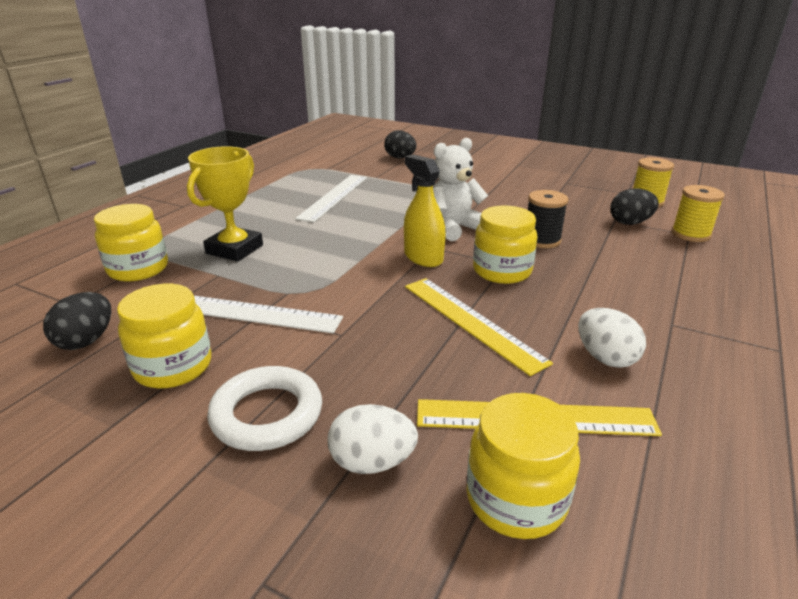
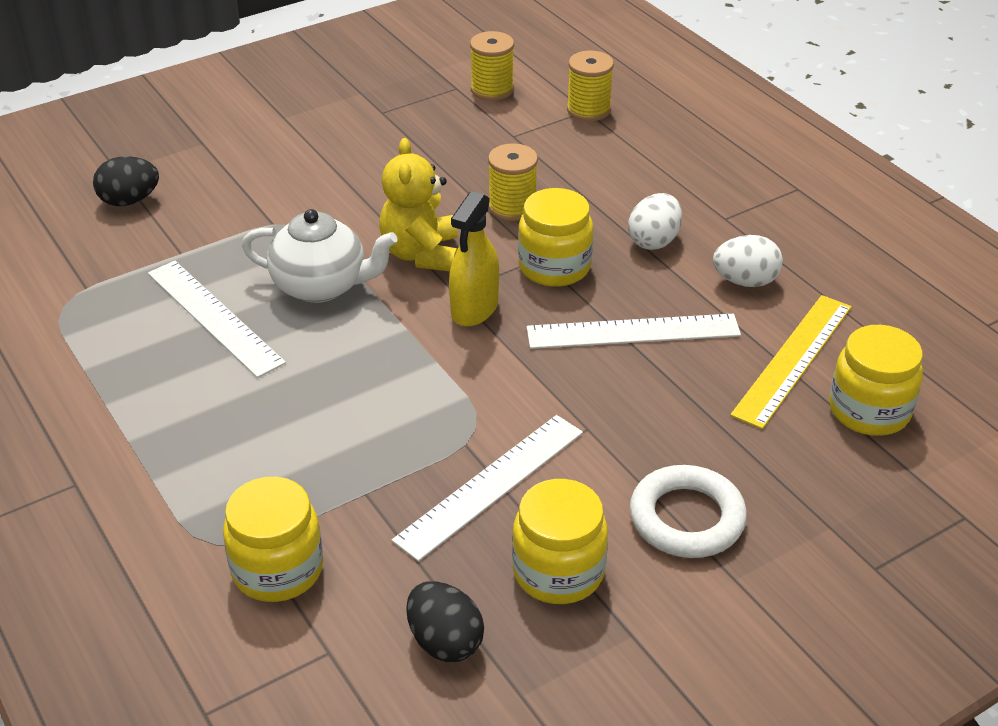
camera: 60 degrees left, 10 degrees up
yellow trophy [187,146,263,262] -> none
white egg [328,404,418,474] -> white egg moved to [628,193,682,250]
yellow spray bottle [404,154,446,267] -> yellow spray bottle turned 60 degrees counterclockwise [449,191,499,327]
yellow ruler [405,278,553,376] -> white ruler [526,314,741,349]
white teddy bear [433,138,488,241] -> yellow teddy bear [379,138,458,271]
black spool [528,190,568,248] -> yellow spool [488,143,538,221]
black egg [610,188,659,225] -> none
none -> white teapot [242,209,398,303]

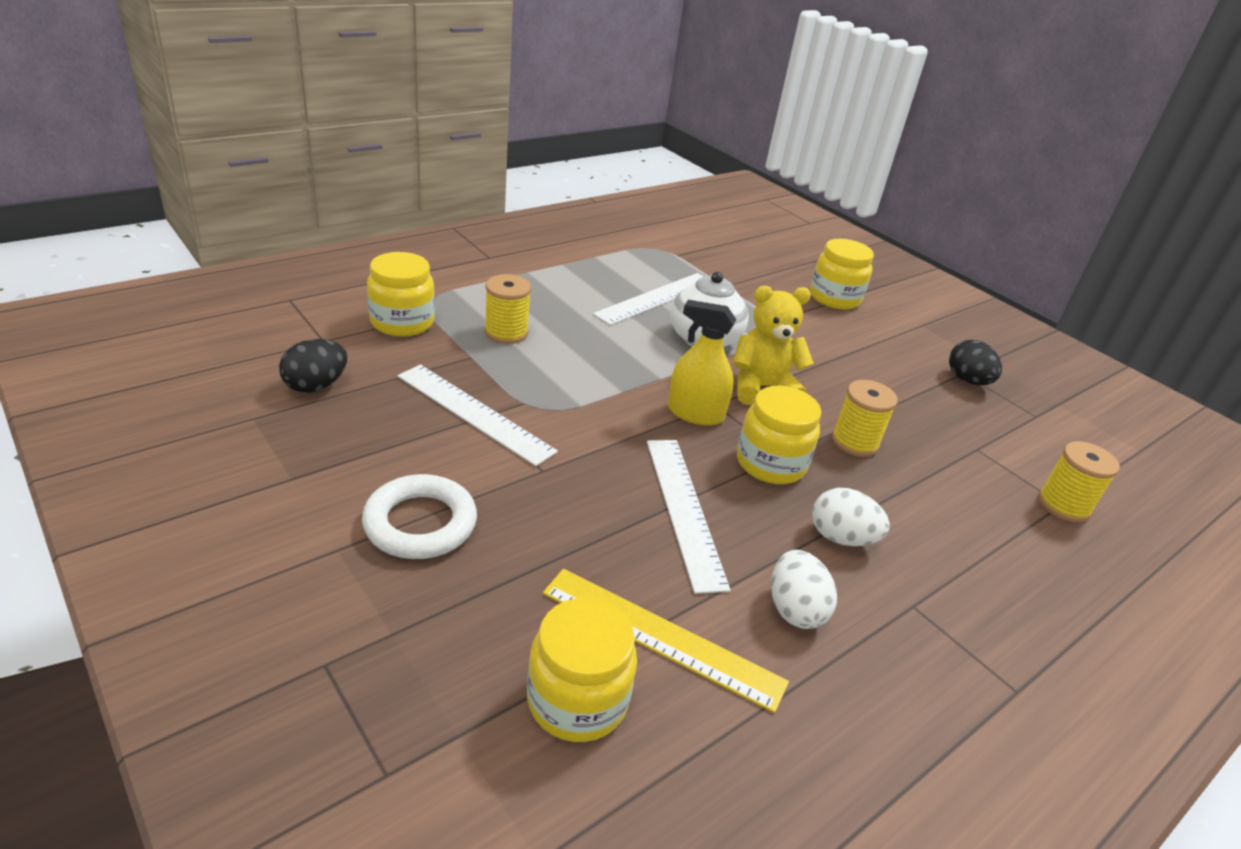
camera: 80 degrees right, 5 degrees down
black egg [93,156,159,206] -> black egg moved to [949,340,1002,385]
yellow spool [470,31,514,101] -> yellow spool moved to [484,274,531,344]
yellow jar [512,479,608,604] -> yellow jar moved to [810,239,874,309]

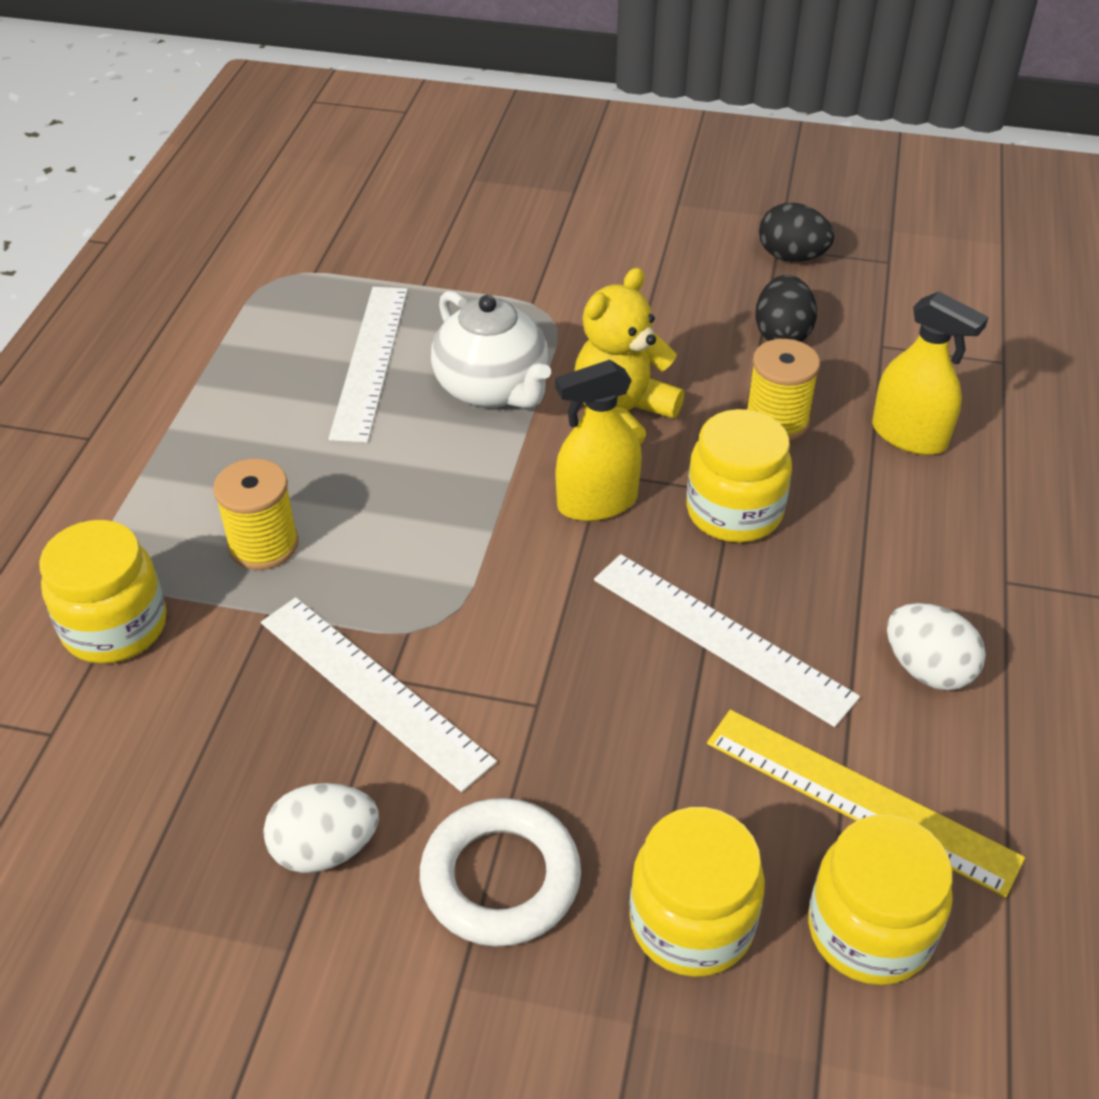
camera: 35 degrees left, 10 degrees up
black egg [279,339,347,393] -> black egg moved to [755,275,817,342]
white ruler [398,365,558,466] -> white ruler turned 45 degrees clockwise [261,597,497,792]
yellow ruler [543,569,789,713] -> yellow ruler turned 45 degrees clockwise [707,710,1025,898]
yellow jar [810,239,874,309] -> yellow jar moved to [629,807,765,977]
white egg [812,488,890,546] -> white egg moved to [263,783,379,873]
yellow spool [1038,441,1120,523] -> none
none -> yellow spray bottle [872,292,988,455]

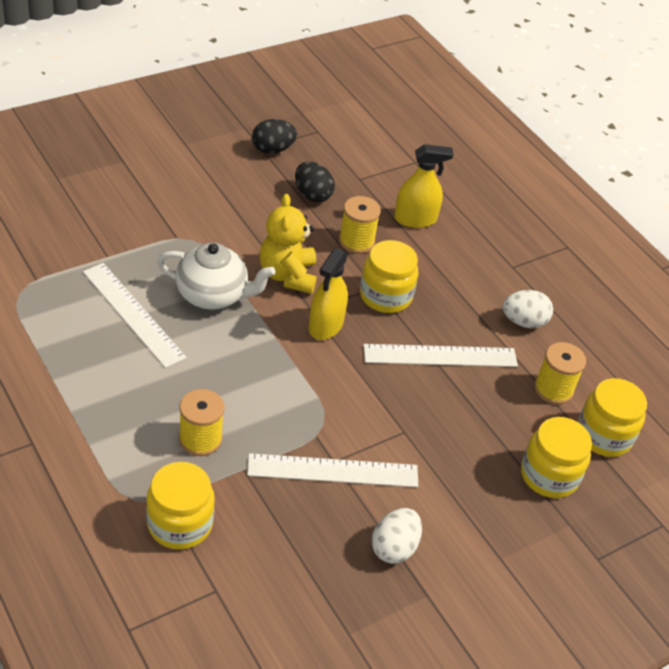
camera: 50 degrees left, 0 degrees up
white ring [420,798,581,947] -> none
yellow ruler [707,710,1025,898] -> yellow spool [534,342,586,405]

